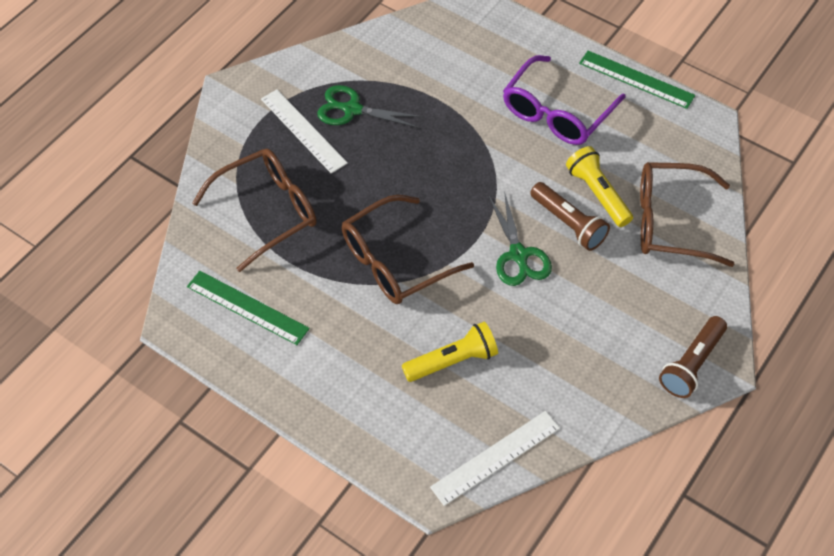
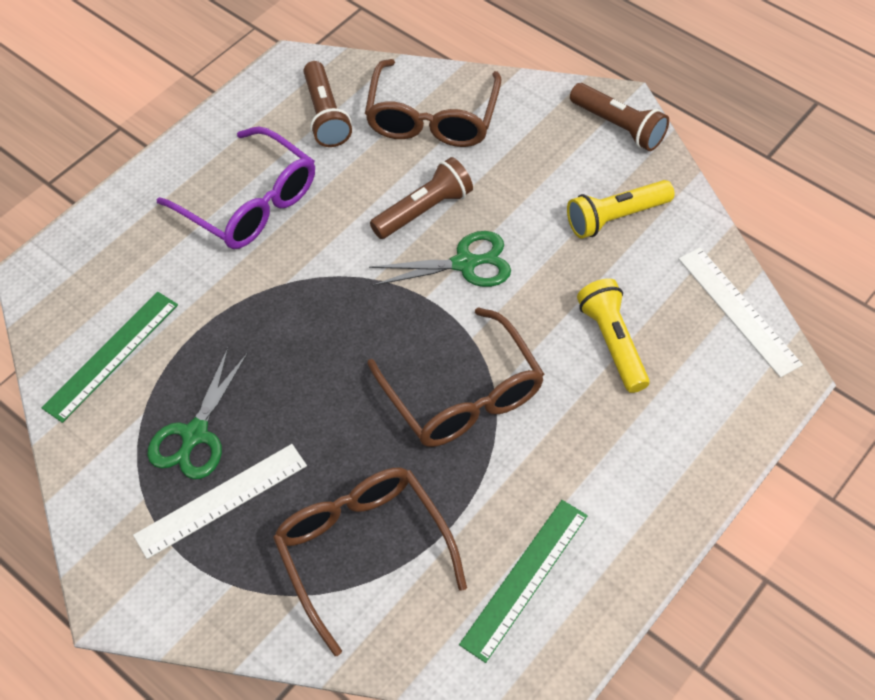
camera: 85 degrees left, 0 degrees up
yellow flashlight [566,146,633,227] -> yellow flashlight moved to [567,180,675,239]
green ruler [579,51,695,109] -> green ruler moved to [42,292,178,423]
none -> brown flashlight [303,61,352,147]

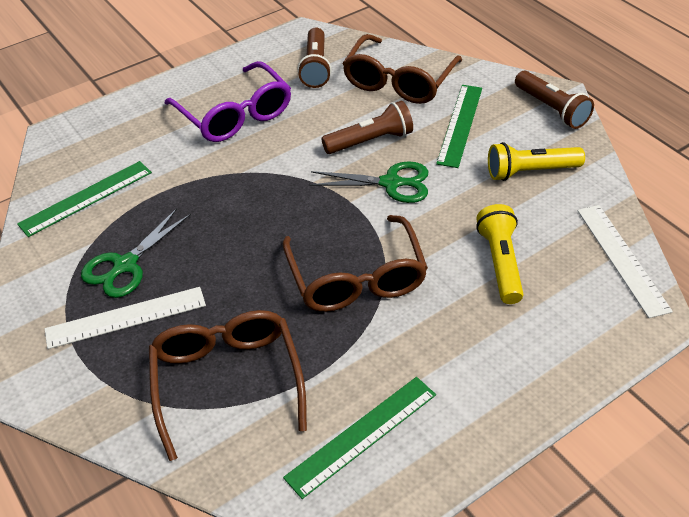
camera: 15 degrees right, 10 degrees down
none -> green ruler [436,85,482,168]

